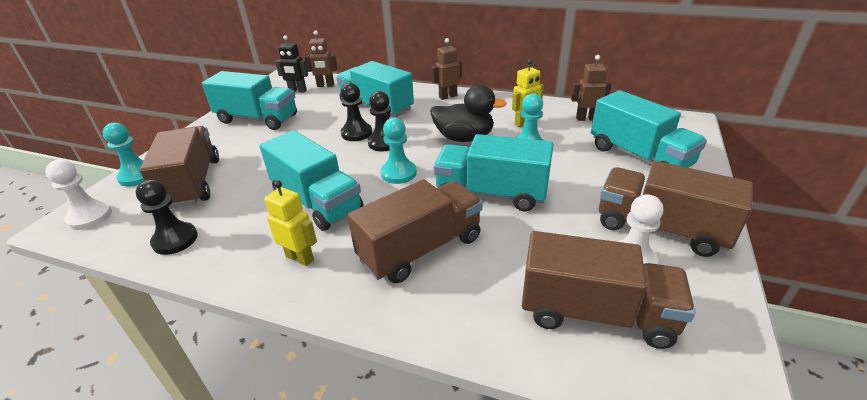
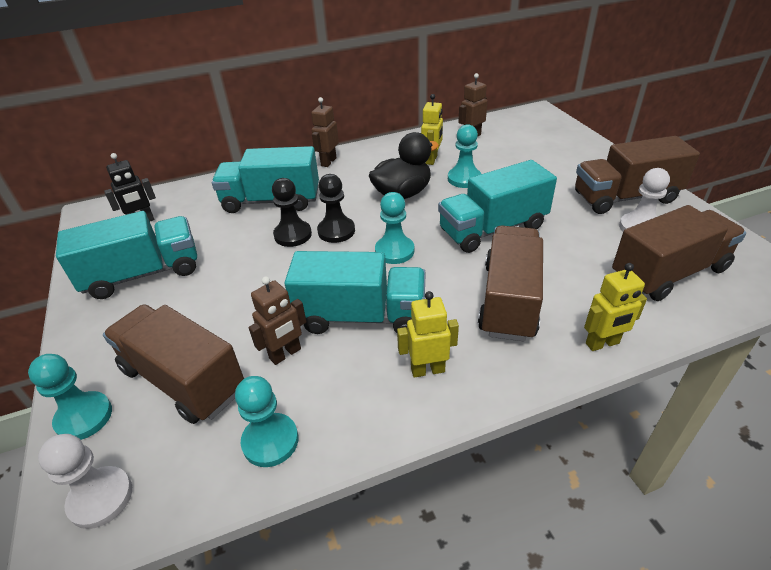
camera: 40 degrees left, 5 degrees up
black pawn [136,180,198,255] -> turquoise pawn [235,376,298,467]
brown robot [305,30,337,87] -> brown robot moved to [249,276,307,365]
turquoise truck [591,90,707,168] -> none
none -> yellow robot [584,263,647,351]

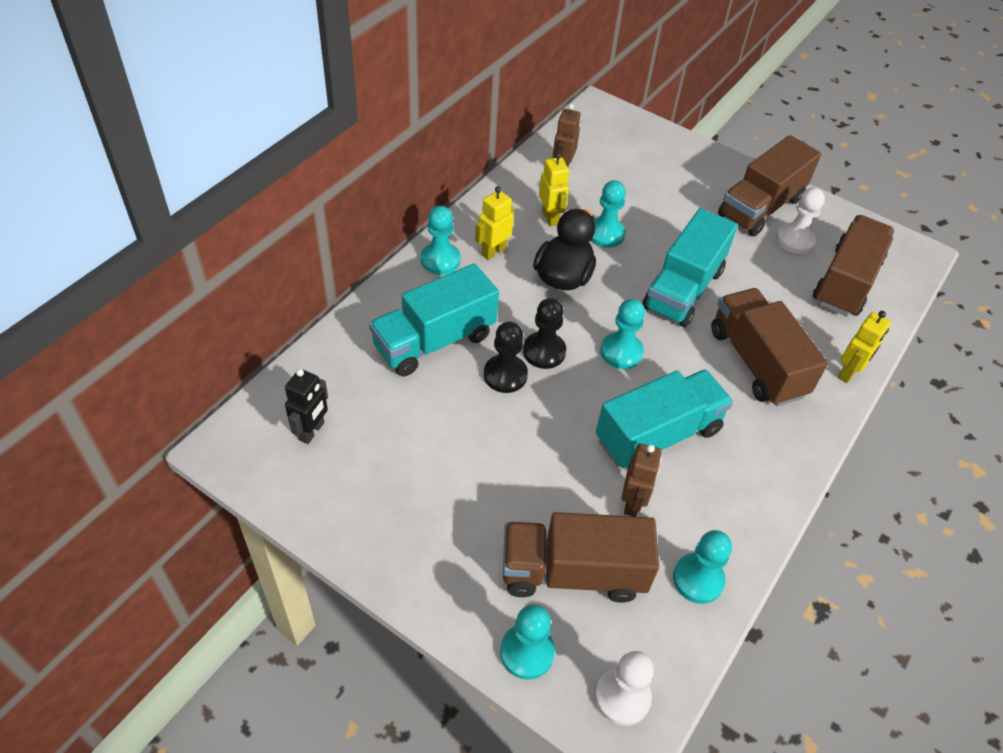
camera: 40 degrees left, 10 degrees up
turquoise truck [56,211,197,299] -> none
brown robot [311,97,339,167] -> turquoise pawn [421,206,460,275]
yellow robot [397,291,459,378] -> yellow robot moved to [475,186,514,260]

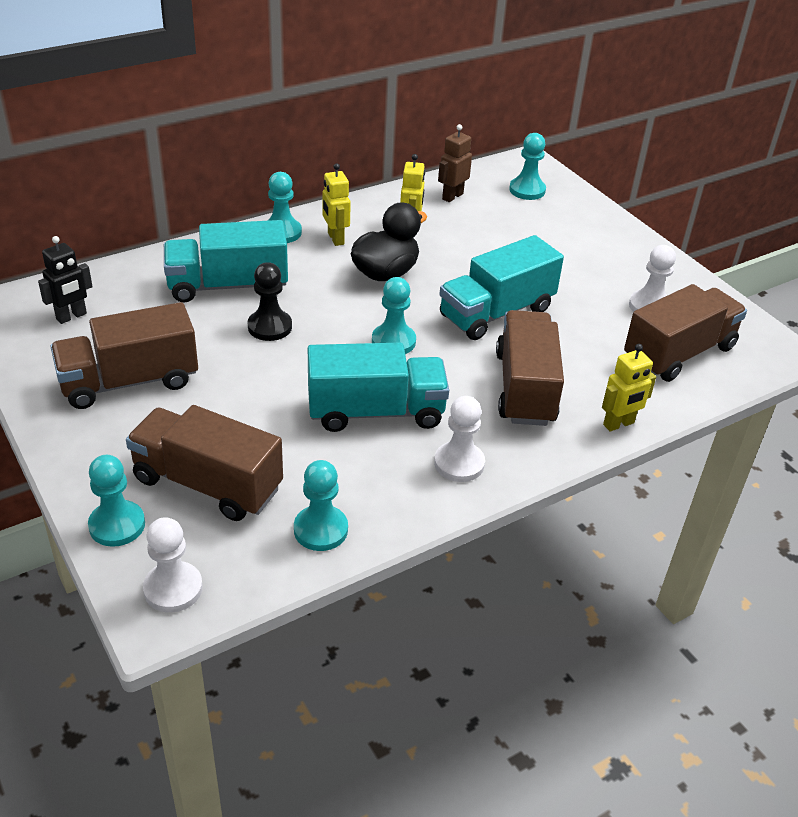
camera: 25 degrees right, 10 degrees down
yellow robot [475,186,514,260] -> yellow robot turned 90 degrees counterclockwise [322,163,351,246]
black pawn [523,298,566,369] -> none
turquoise pawn [590,180,626,248] -> turquoise pawn moved to [509,133,546,200]
brown robot [621,443,662,517] -> none
brown truck [718,135,821,236] -> brown truck moved to [50,302,198,409]
none -> white pawn [434,396,485,482]

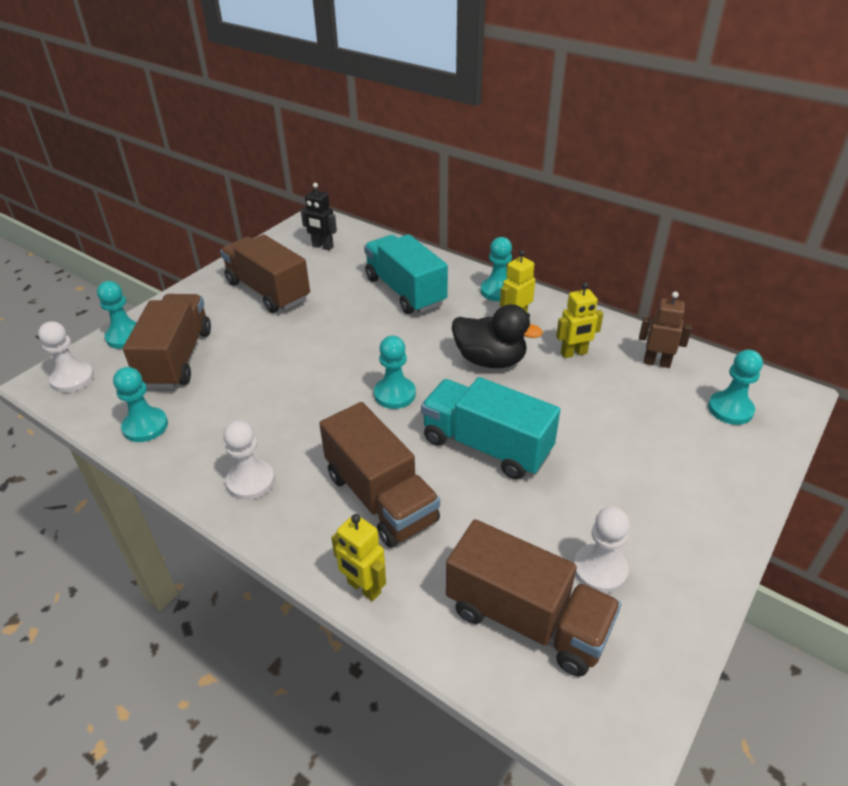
camera: 70 degrees right, 0 degrees up
black pawn [247,262,292,341] -> none
turquoise truck [308,343,449,432] -> none
brown truck [496,310,564,426] -> brown truck turned 75 degrees clockwise [319,402,440,548]

